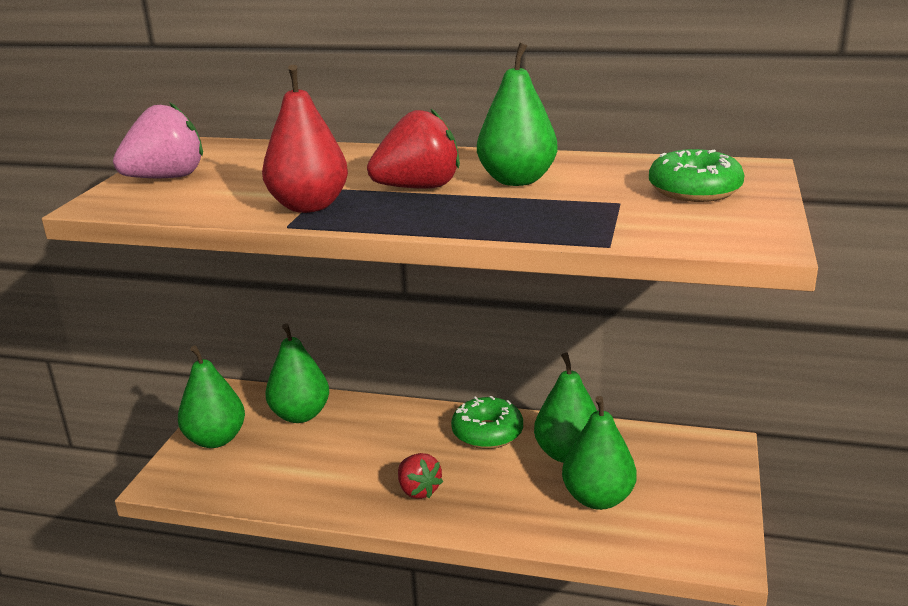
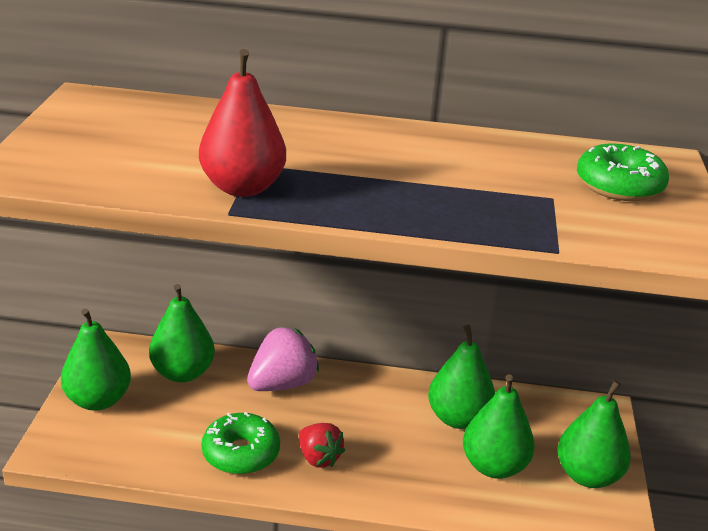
camera: 10 degrees left, 5 degrees up
pink strawberry [113,102,203,178] -> pink strawberry moved to [247,327,319,391]
red strawberry [367,109,460,189] -> none
green donut [451,396,523,449] -> green donut moved to [201,412,280,475]
green pear [477,43,558,186] -> green pear moved to [557,380,631,488]

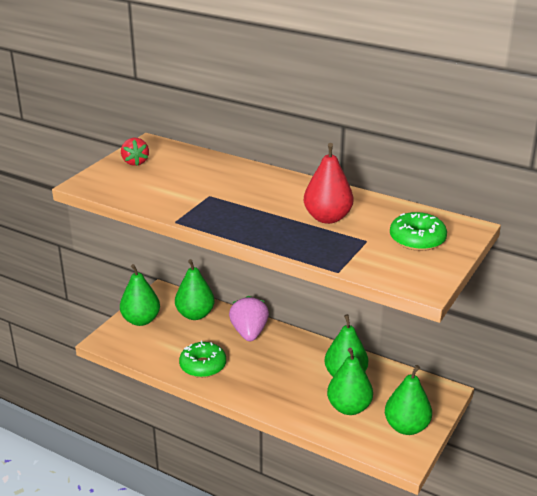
camera: 25 degrees right, 0 degrees up
red pear [199,49,286,197] -> red pear moved to [304,143,353,224]
pink strawberry [247,327,319,391] -> pink strawberry turned 75 degrees counterclockwise [229,296,269,341]
red strawberry [299,423,345,468] -> red strawberry moved to [121,138,149,166]

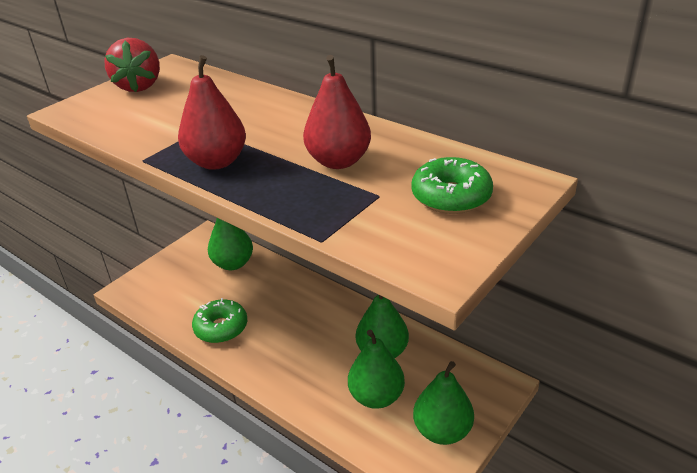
camera: 10 degrees right, 5 degrees up
green pear [120,264,160,326] -> none
red strawberry [121,138,149,166] -> red strawberry [104,38,160,92], size x1.54
pink strawberry [229,296,269,341] -> none
none -> red pear [178,55,246,170]

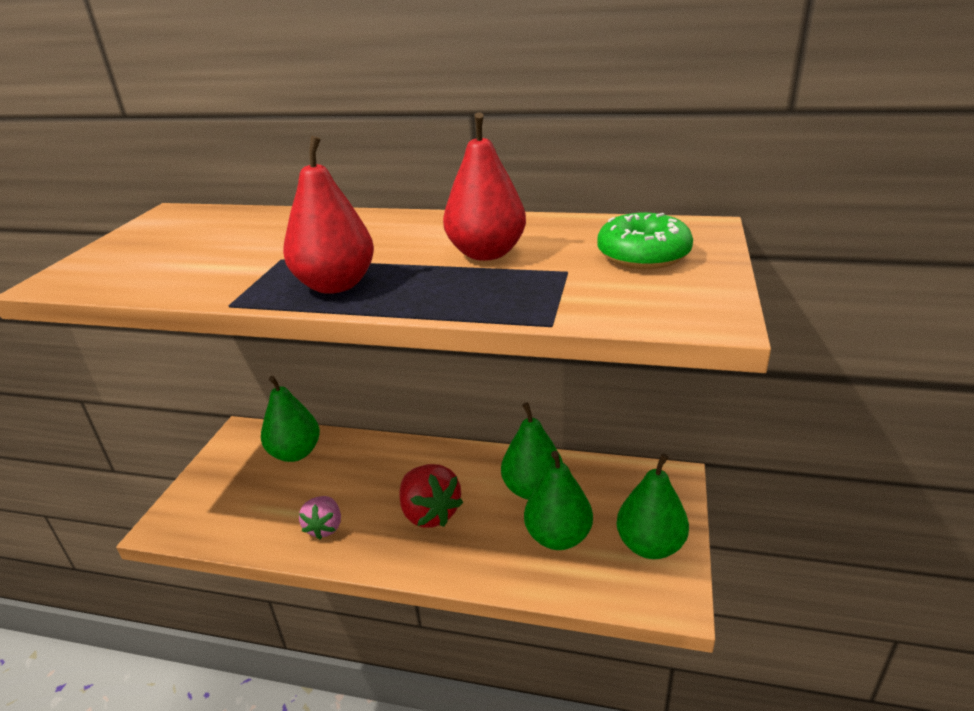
camera: 25 degrees left, 5 degrees down
red strawberry [104,38,160,92] -> red strawberry moved to [399,464,463,528]
green donut [192,298,247,343] -> pink strawberry [299,496,341,539]

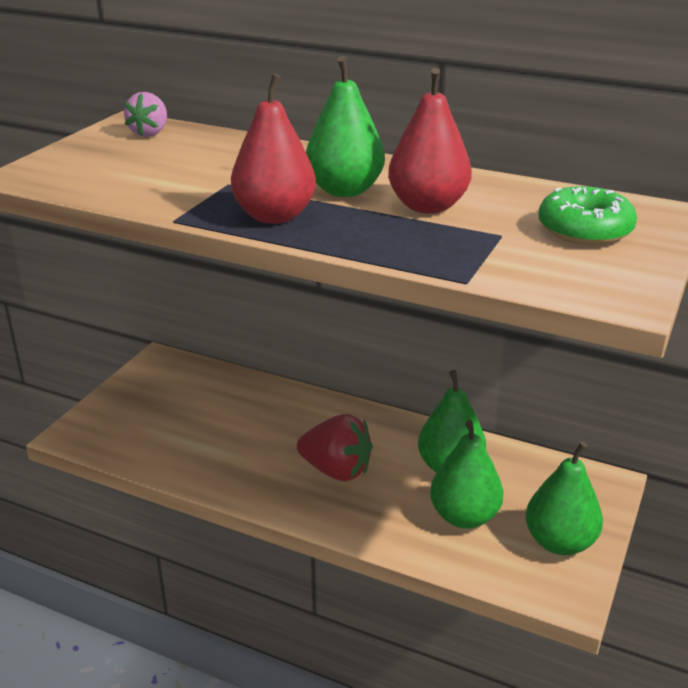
camera: 10 degrees right, 0 degrees up
green pear [261,376,320,462] -> green pear moved to [306,56,385,197]
pink strawberry [299,496,341,539] -> pink strawberry moved to [124,92,167,137]
red strawberry [399,464,463,528] -> red strawberry turned 45 degrees counterclockwise [297,414,373,481]

